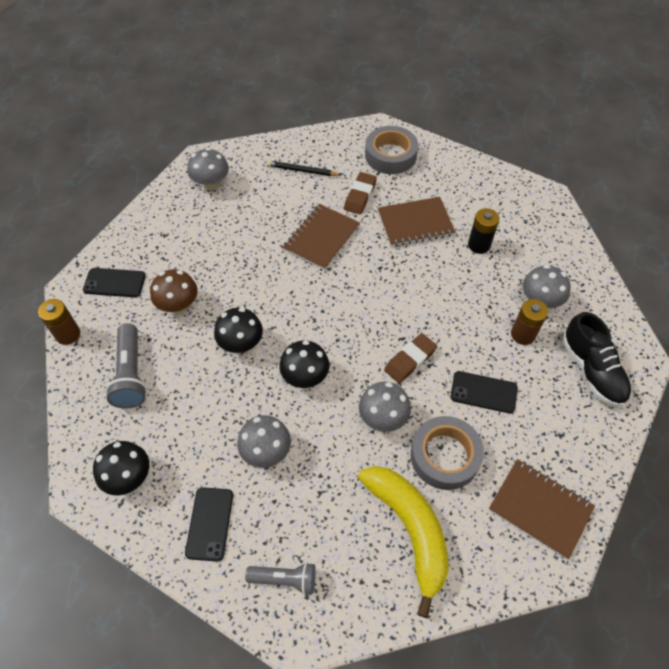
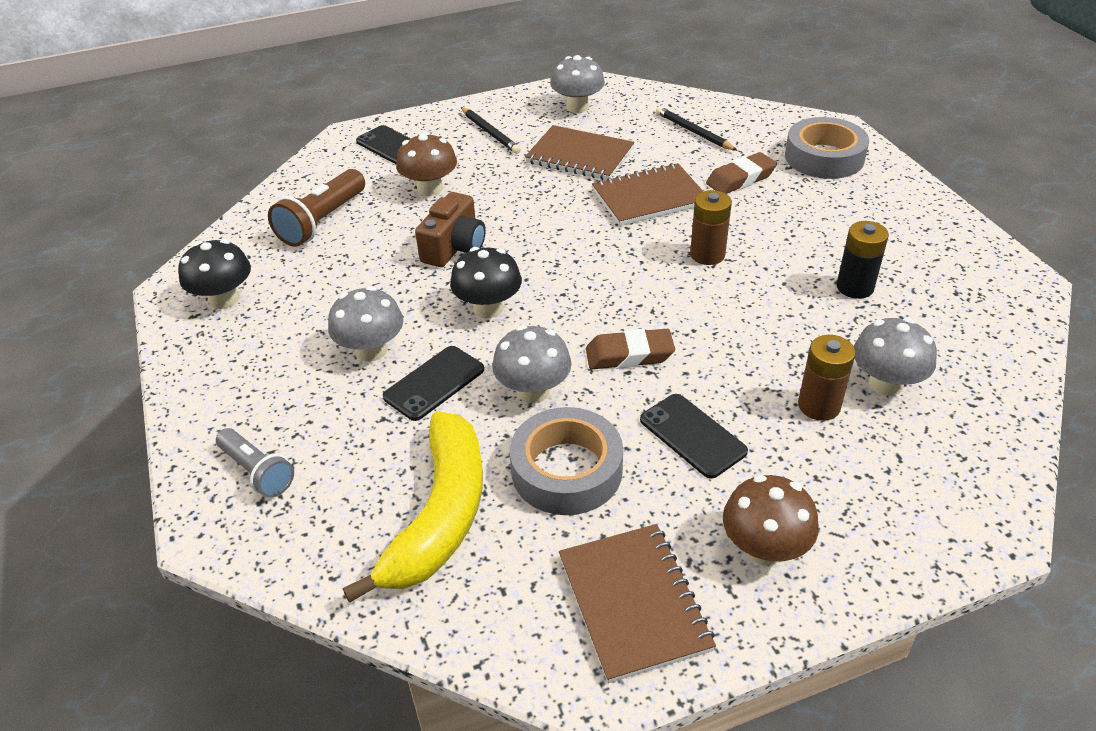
camera: 40 degrees right, 15 degrees down
brown battery [38,299,80,345] -> brown battery moved to [690,190,732,265]
grey flashlight [105,323,147,408] -> brown flashlight [268,169,365,247]
black phone [185,487,233,562] -> black phone moved to [383,346,484,421]
black mushroom [214,308,263,353] -> brown camera [415,192,486,267]
brown notebook [378,197,455,247] -> brown notebook moved to [525,125,635,180]
black shoe [562,312,631,407] -> none
none -> black pencil [461,107,521,154]
none -> brown mushroom [723,475,819,565]

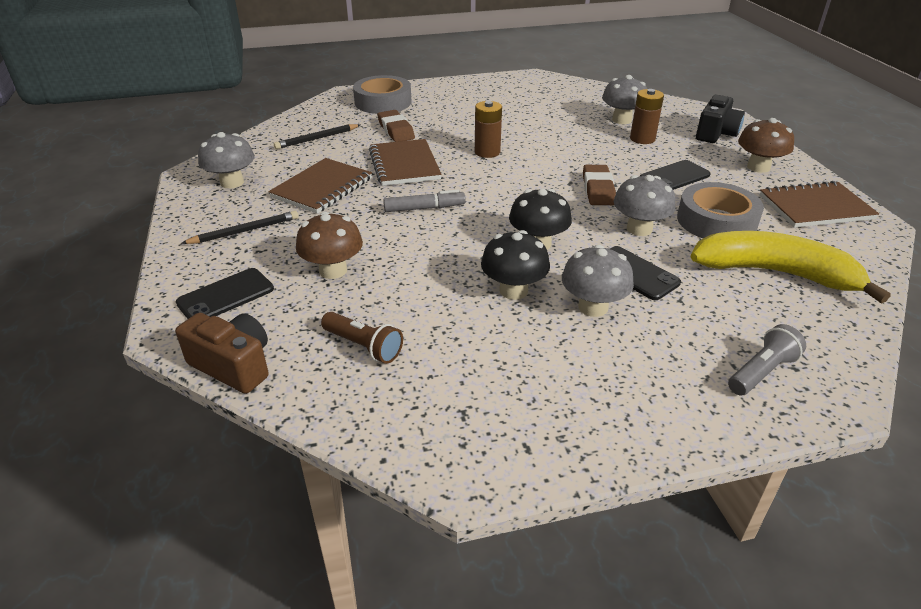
camera: 85 degrees left, 5 degrees down
black mushroom [178,239,251,309] -> black mushroom moved to [481,230,550,300]
brown flashlight [268,169,365,247] -> brown flashlight [321,312,403,364], size x0.66
brown camera [415,192,486,267] -> brown camera moved to [175,313,269,394]
black battery [837,221,889,299] -> none
none -> grey marker [383,190,466,212]
none -> black camera [696,95,745,143]

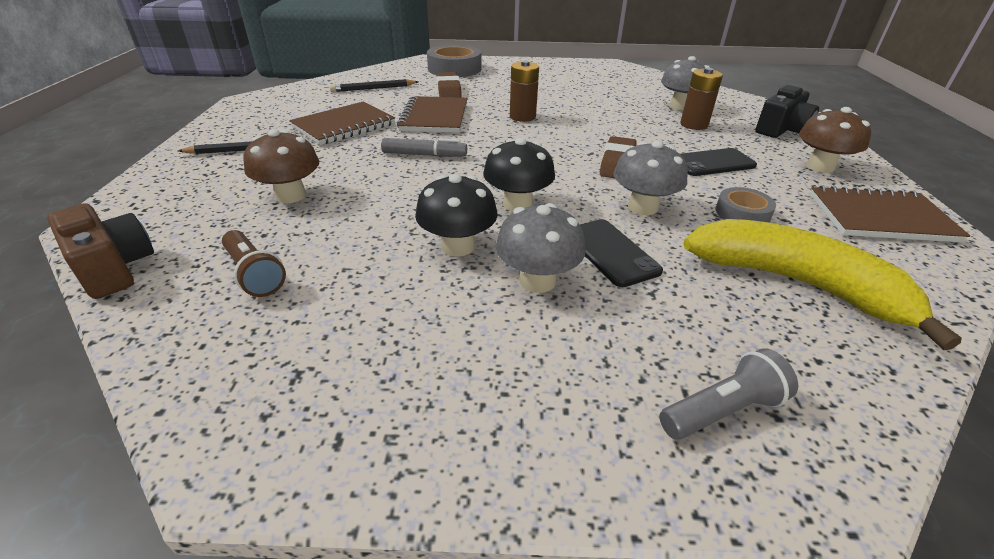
camera: 15 degrees right, 0 degrees up
black phone [176,268,274,319] -> none
grey mushroom [198,132,255,189] -> none
grey tape [677,182,764,238] -> grey tape [716,187,776,222], size x0.56

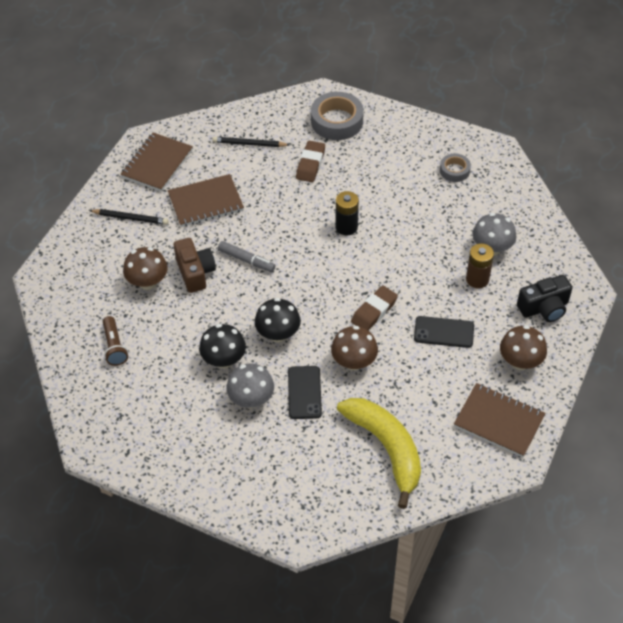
camera: 25 degrees right, 15 degrees up
brown camera [47,203,154,299] -> brown camera moved to [174,238,216,293]
brown notebook [397,96,467,133] -> brown notebook moved to [121,132,193,192]
brown battery [510,60,539,122] -> black battery [336,191,359,235]
grey mushroom [613,140,688,215] -> brown mushroom [331,326,378,370]
grey flashlight [659,348,798,440] -> none
grey tape [716,187,776,222] -> grey tape moved to [440,153,471,182]

